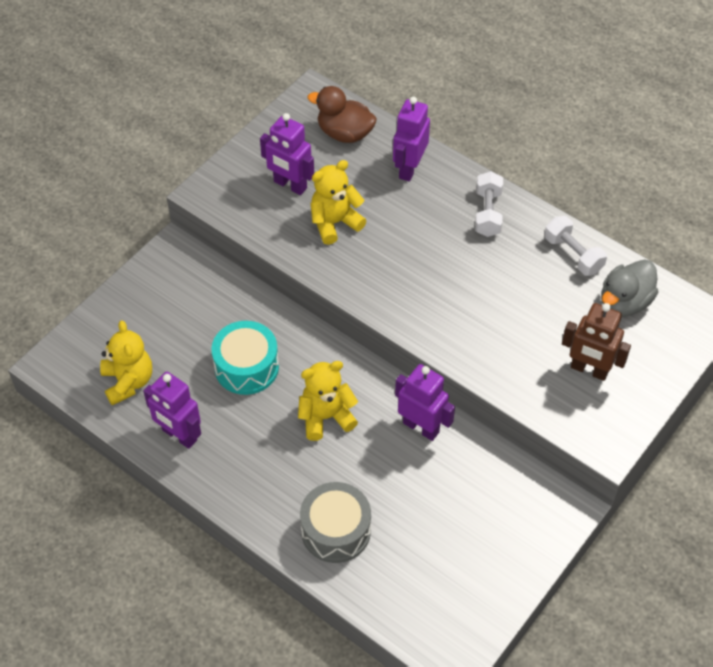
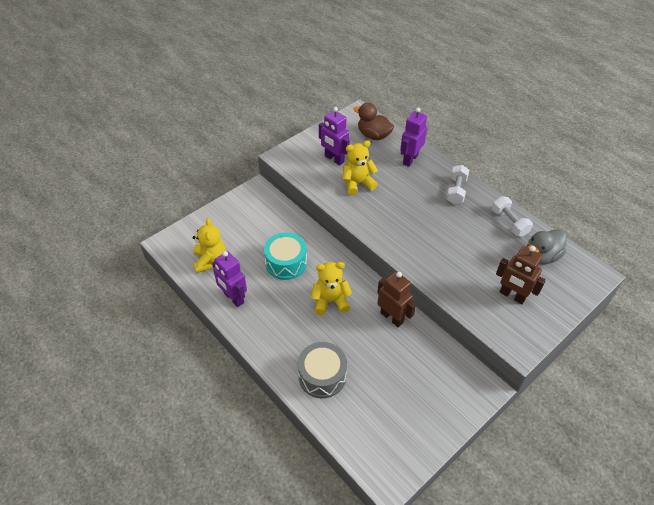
camera: 10 degrees right, 5 degrees down
purple robot [395,364,455,441] -> brown robot [377,271,416,327]

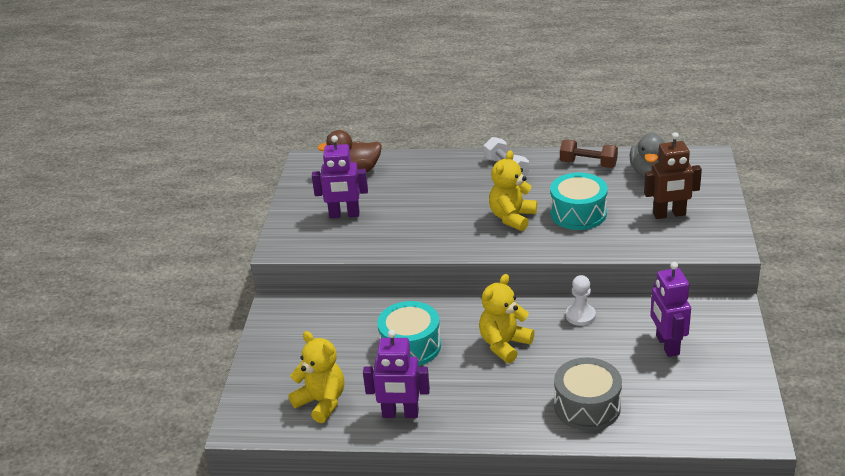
camera: 40 degrees left, 15 degrees down
yellow teddy bear [343,140,378,195] -> yellow teddy bear moved to [489,150,537,231]
brown robot [377,271,416,327] -> white pawn [566,275,596,326]
purple robot [400,107,427,167] -> purple robot moved to [650,262,691,357]
white dumbbell [492,196,533,237] -> brown dumbbell [560,139,618,168]
none -> turquoise drum [550,173,608,230]

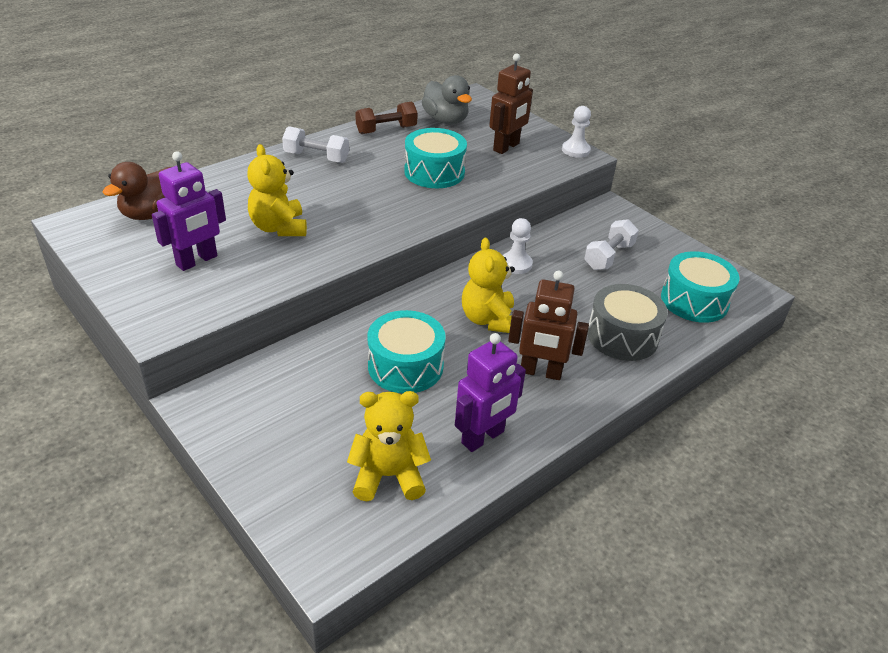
camera: 50 degrees left, 5 degrees up
yellow teddy bear [489,150,537,231] -> yellow teddy bear moved to [247,144,307,236]
purple robot [650,262,691,357] -> white dumbbell [584,219,639,270]
none -> brown robot [508,271,589,380]
none -> white pawn [562,106,591,158]
none -> turquoise drum [661,251,740,323]

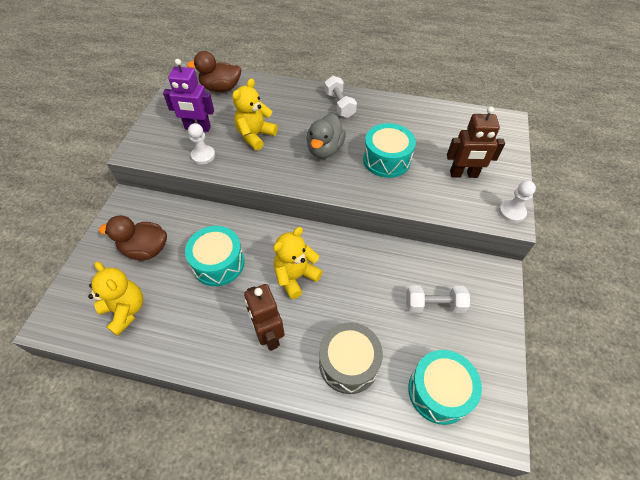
camera: 55 degrees right, 15 degrees up
brown dumbbell [355,101,418,134] -> none
grey duck [422,75,472,124] -> grey duck moved to [306,114,346,159]
purple robot [455,333,526,452] -> none
white pawn [503,218,533,274] -> white pawn moved to [188,123,215,165]
none -> brown duck [99,215,167,260]

